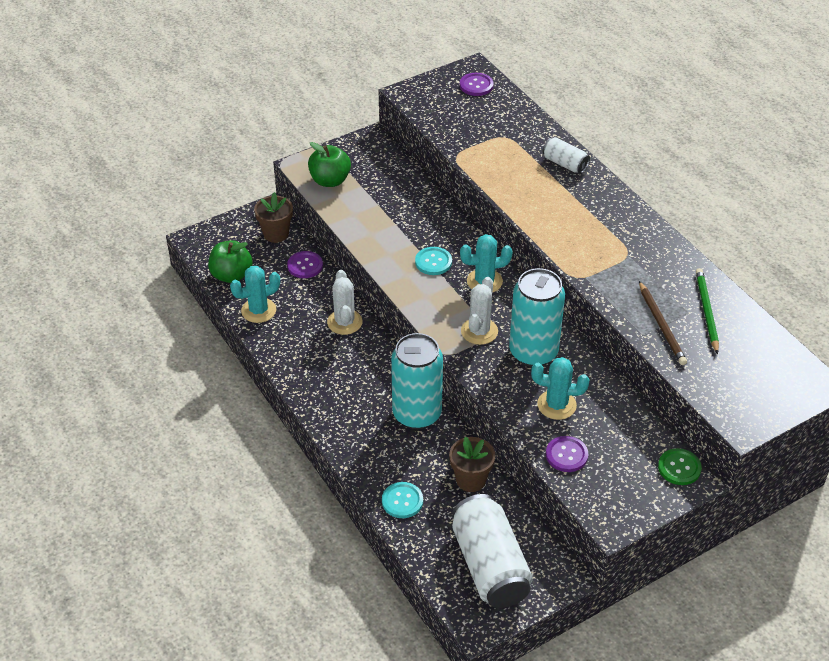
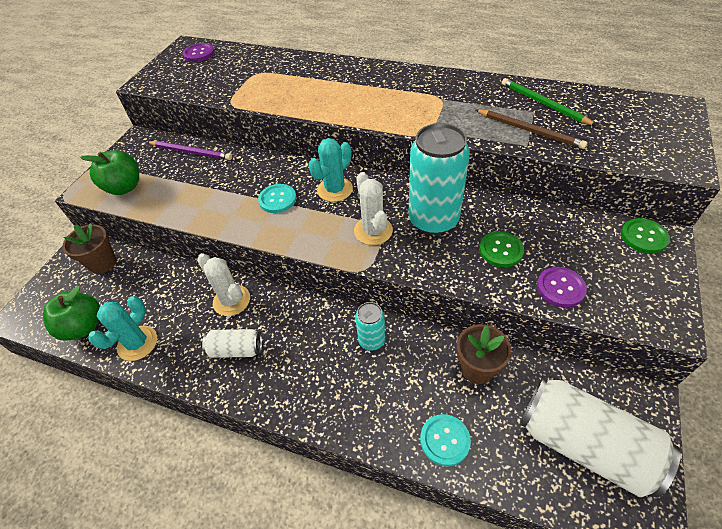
camera: 35 degrees left, 5 degrees up
purple button [287,251,323,278] -> none
turquoise can [391,333,443,429] -> turquoise can [355,302,385,350], size x0.51
turquoise cactus [531,357,589,420] -> green button [479,231,524,267]
white can [542,137,590,173] -> white can moved to [202,329,262,358]
none -> purple pencil [147,141,232,160]

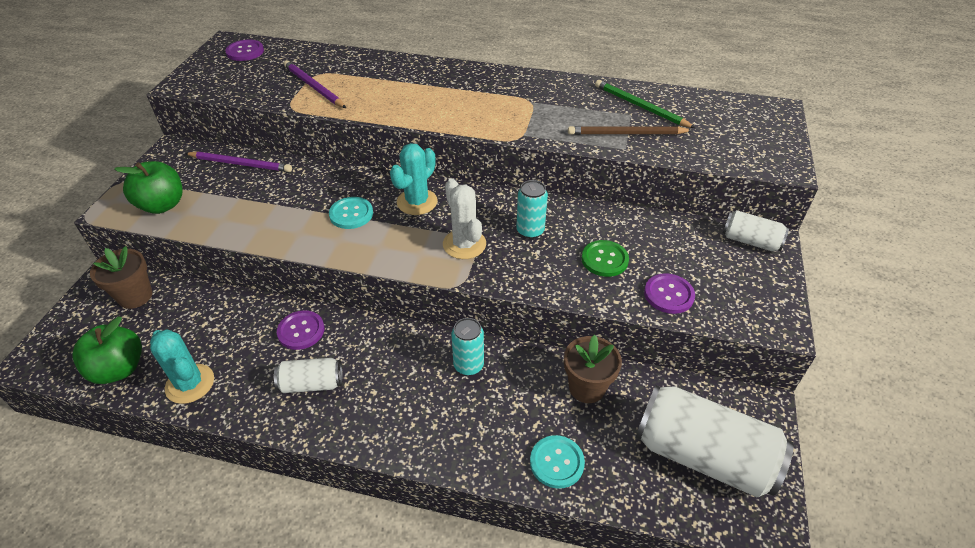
camera: 10 degrees left, 5 degrees down
turquoise cactus [88,296,157,361] -> turquoise cactus turned 60 degrees counterclockwise [150,329,214,404]
white cactus [197,253,250,316] -> purple button [277,310,324,350]
turquoise can [408,123,470,235] -> turquoise can [516,180,548,239], size x0.51
brown pencil [476,109,587,149] -> brown pencil turned 150 degrees clockwise [568,126,693,135]
green button [621,218,670,254] -> white can [723,210,789,251]
none -> purple pencil [284,61,346,108]

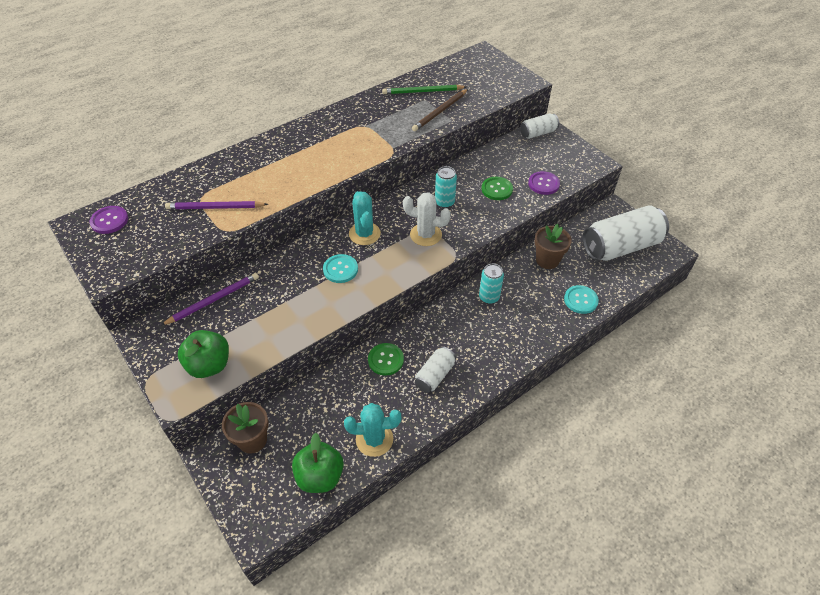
camera: 50 degrees left, 5 degrees up
purple button [277,310,324,350] -> green button [368,343,404,376]

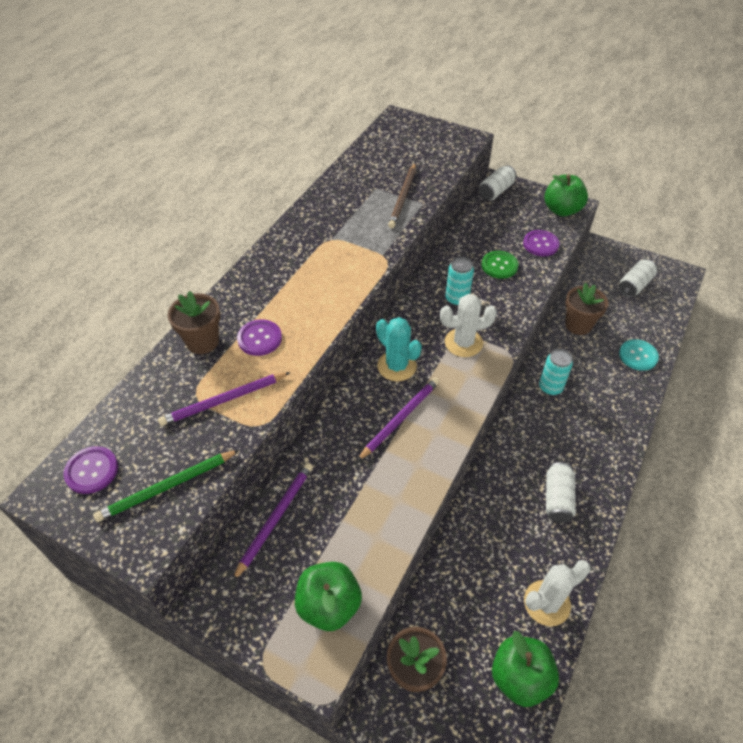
camera: 25 degrees left, 0 degrees up
turquoise button [323,254,358,283] -> purple pencil [357,377,439,461]
turquoise cactus [344,403,401,457] -> white cactus [524,560,591,626]
green button [368,343,404,376] -> none
green pencil [382,85,466,94] -> green pencil moved to [93,450,239,522]
white can [583,205,669,261] -> white can [619,260,657,297], size x0.51
none -> brown flower pot [168,291,220,354]
none -> purple button [237,319,282,356]
none -> green apple [544,174,588,217]

